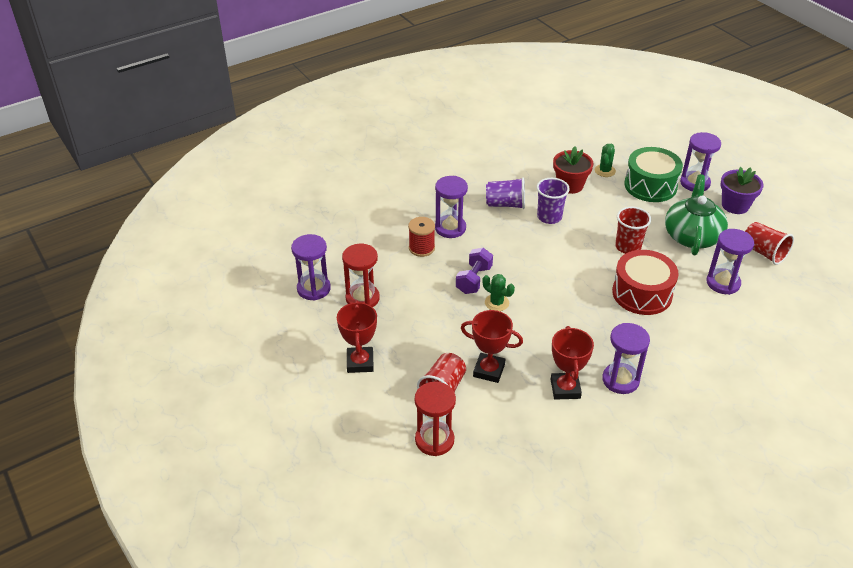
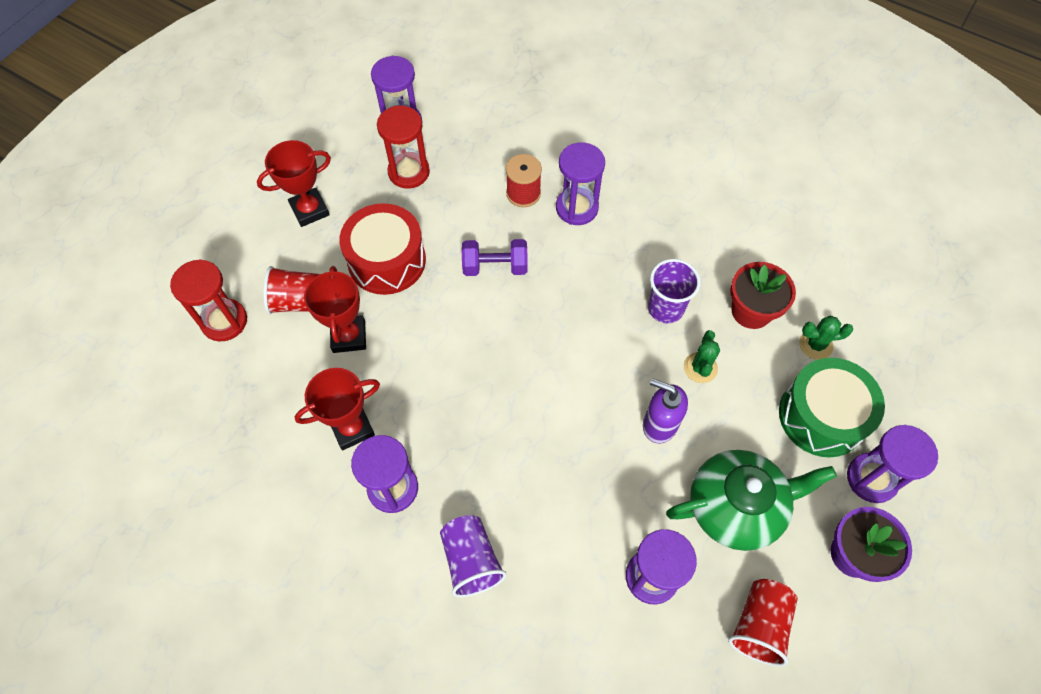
camera: 65 degrees right, 20 degrees up
green cactus [483,274,515,311] -> green cactus moved to [684,330,720,383]
purple cup [486,177,525,209] -> purple cup moved to [440,515,507,597]
red drum [612,250,679,315] -> red drum moved to [340,203,426,295]
red cup [615,207,651,254] -> purple soap dispenser [643,378,688,443]

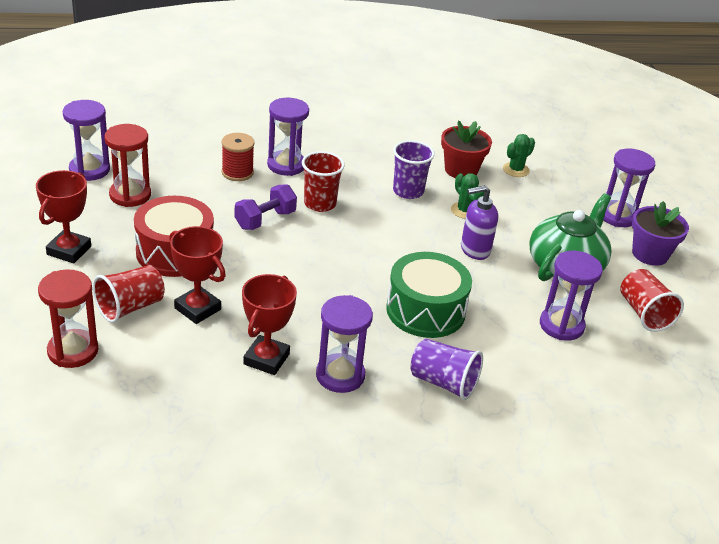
camera: 45 degrees left, 25 degrees down
green drum [779,358,885,457] -> green drum moved to [386,252,472,338]
none -> red cup [302,151,345,212]

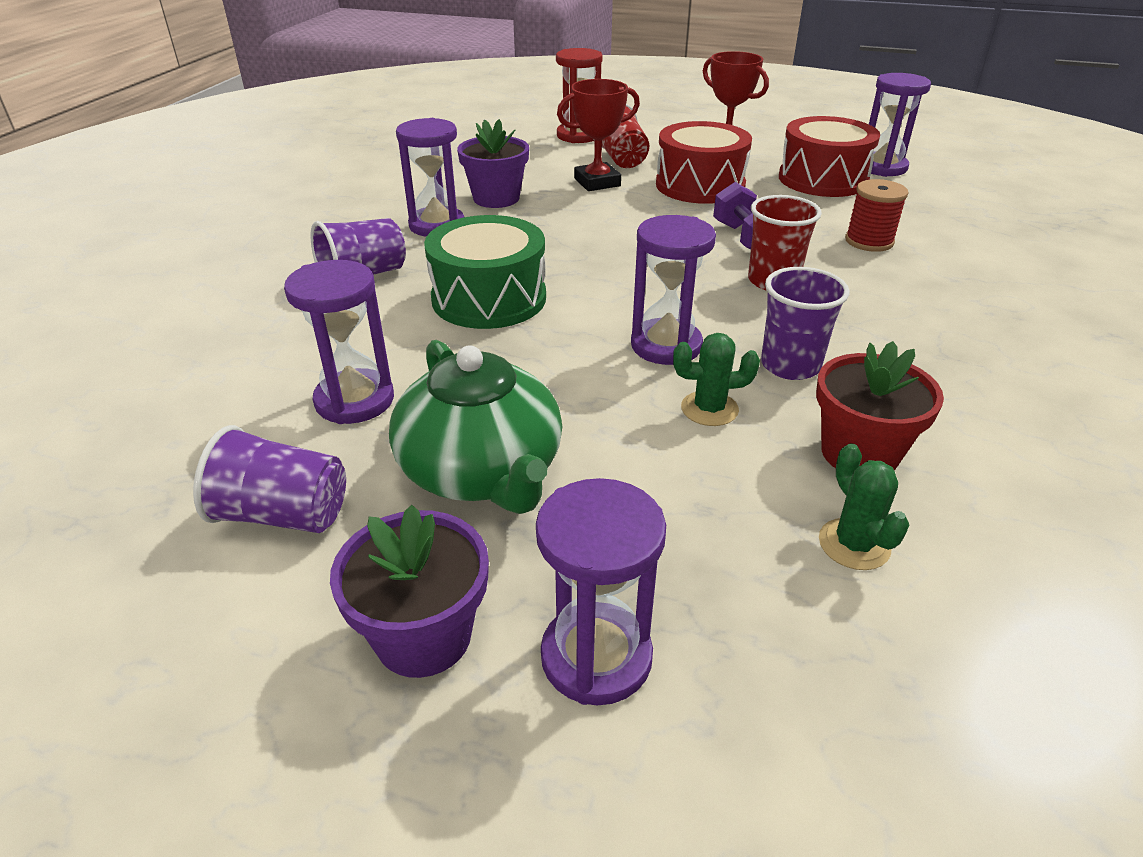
camera: 120 degrees right, 0 degrees up
red hourglass [104,124,151,207] -> red drum [779,116,880,197]
red trophy [242,274,297,375] -> purple flower pot [457,119,529,208]
purple hourglass [267,98,309,176] -> purple hourglass moved to [631,215,716,365]
purple soap dispenser [461,185,498,260] -> none
red cup [620,269,684,332] -> purple cup [193,425,346,533]

